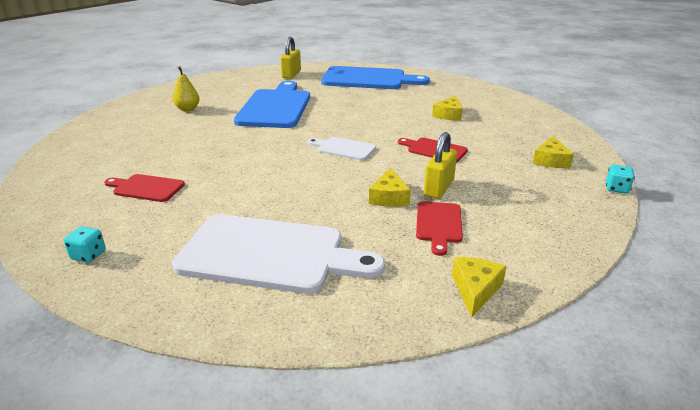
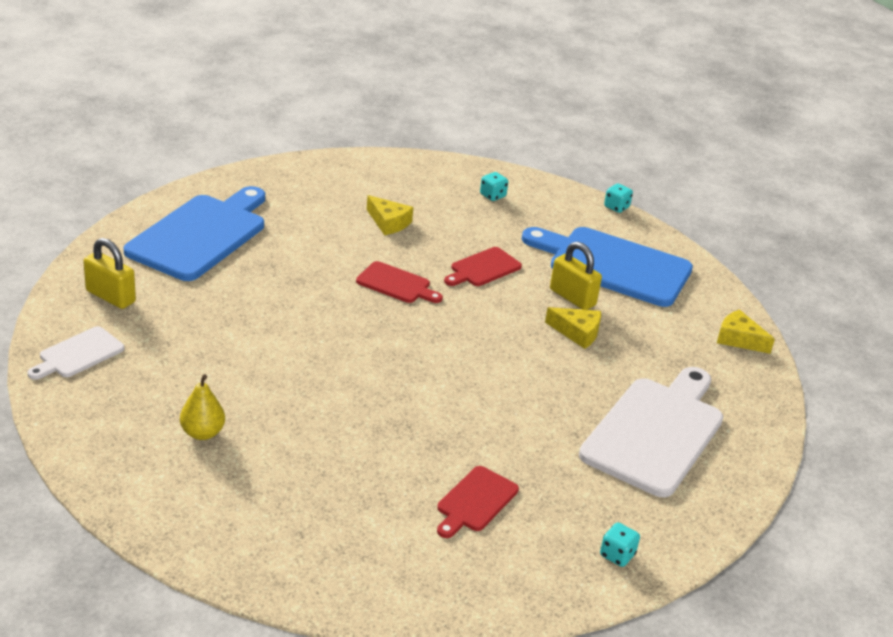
camera: 75 degrees left, 5 degrees up
blue cutting board [234,81,310,128] -> blue cutting board moved to [522,227,693,307]
white cutting board [307,137,376,161] -> white cutting board moved to [28,326,124,380]
red cutting board [416,201,463,256] -> red cutting board moved to [356,261,443,303]
yellow cheese [533,136,574,168] -> none
none -> turquoise dice [480,172,508,201]

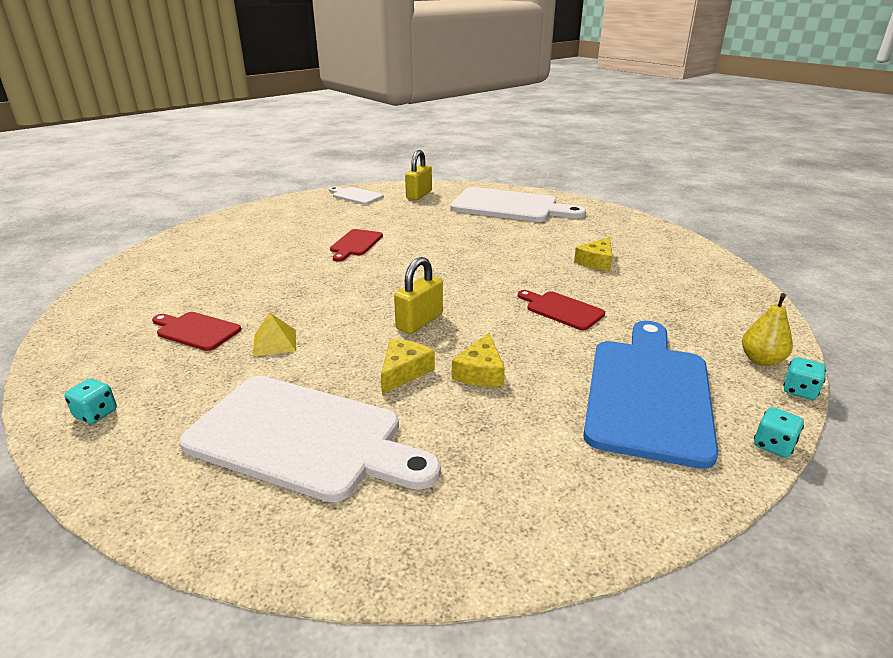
camera: 85 degrees right, 5 degrees down
blue cutting board [124,186,265,281] -> white cutting board [450,187,586,222]
yellow pear [180,374,225,440] -> yellow pear moved to [742,293,793,366]
red cutting board [356,261,443,303] -> red cutting board moved to [330,229,383,261]
turquoise dice [480,172,508,201] -> turquoise dice moved to [754,407,804,458]
yellow padlock [550,242,602,310] -> yellow padlock moved to [394,257,443,334]
yellow cheese [717,309,775,354] -> yellow cheese moved to [381,338,435,394]
none -> yellow pyramid [253,312,296,356]

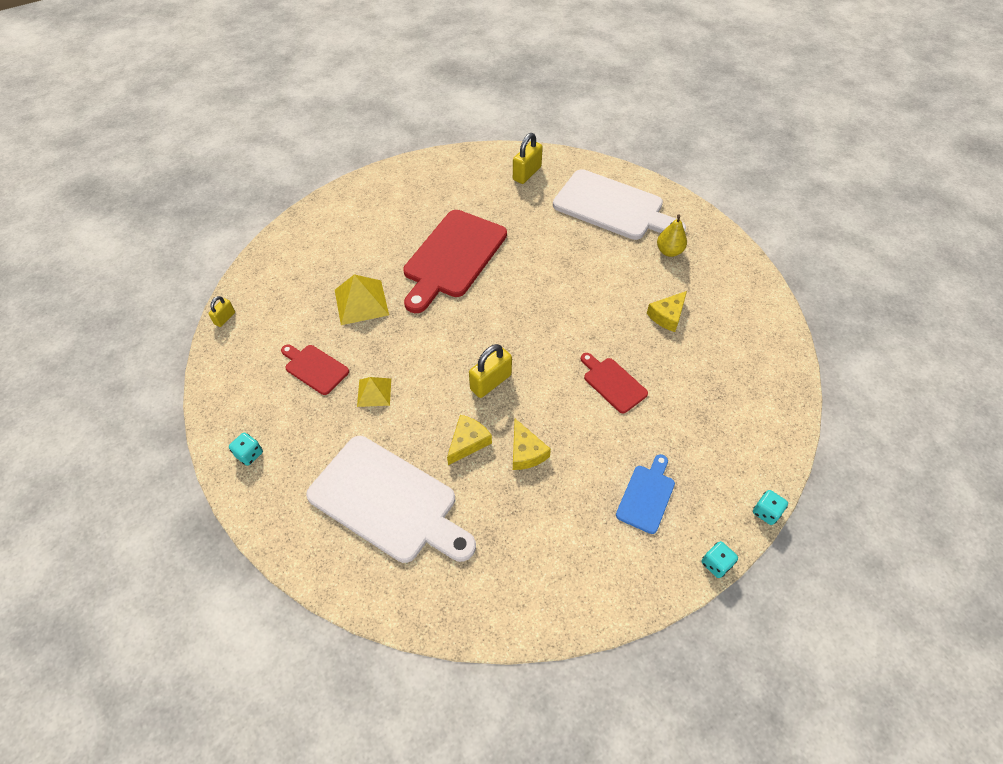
camera: 10 degrees right, 25 degrees up
white cutting board [329,187,384,205] -> none
red cutting board [330,229,383,261] -> red cutting board [403,210,507,313], size x2.05
yellow cheese [452,333,505,387] -> yellow cheese turned 45 degrees counterclockwise [513,419,551,470]
blue cutting board [583,321,718,469] -> blue cutting board [616,454,675,534], size x0.49
yellow pear [742,293,793,366] -> yellow pear moved to [657,214,687,257]
none -> yellow padlock [208,296,235,327]
none -> yellow pyramid [335,274,389,325]

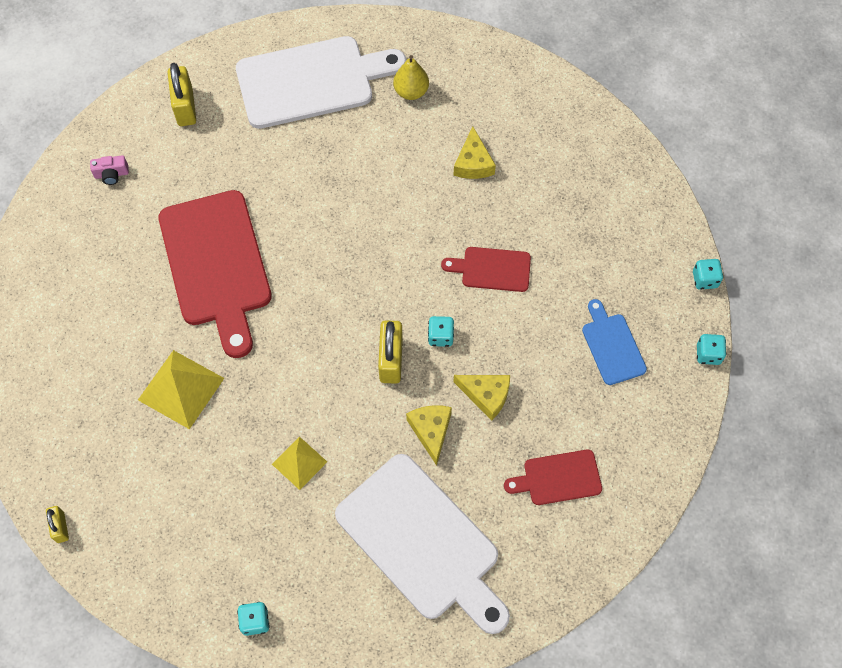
camera: 45 degrees left, 10 degrees up
red cutting board [281,344,349,395] -> red cutting board moved to [504,450,602,505]
white cutting board [306,436,476,563] -> white cutting board turned 60 degrees clockwise [335,454,510,634]
none -> pink camera [90,155,129,185]
none -> turquoise dice [428,316,454,347]

